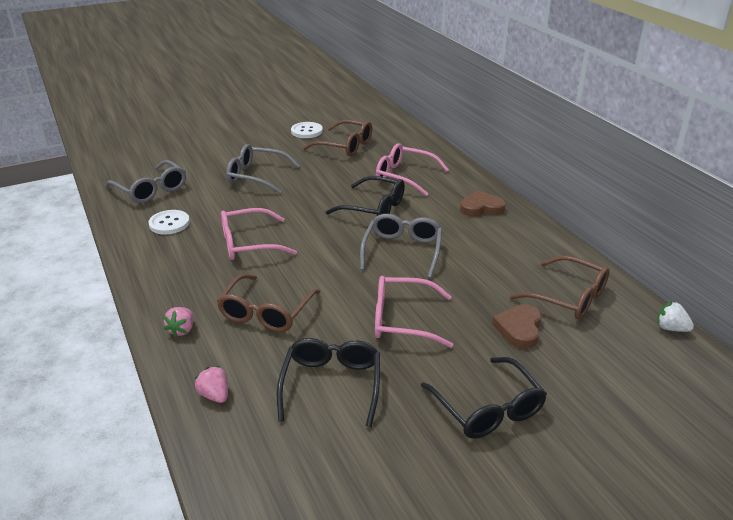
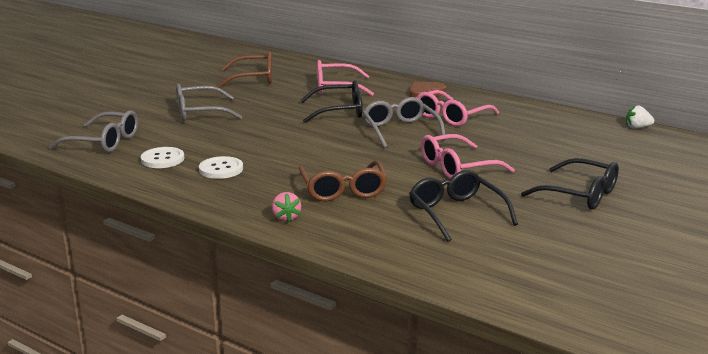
camera: 30 degrees left, 10 degrees down
pink strawberry [195,366,228,403] -> none
pink glasses [221,208,297,260] -> pink glasses moved to [416,90,499,126]
white button [291,122,323,138] -> white button moved to [199,156,243,179]
brown heart [492,304,542,349] -> none
brown glasses [510,256,609,320] -> none

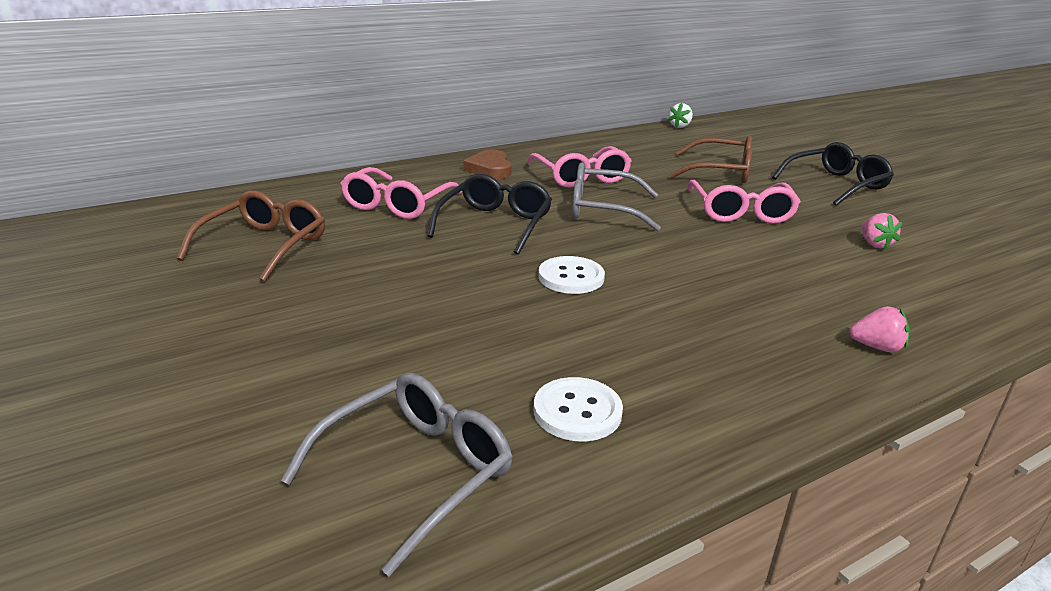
camera: 65 degrees left, 5 degrees up
grey glasses [176,84,242,121] -> none
white button [199,156,243,179] -> white button moved to [538,256,605,294]
brown glasses [299,160,387,201] -> brown glasses moved to [669,136,752,183]
black glasses [409,170,518,242] -> pink strawberry [861,213,902,250]

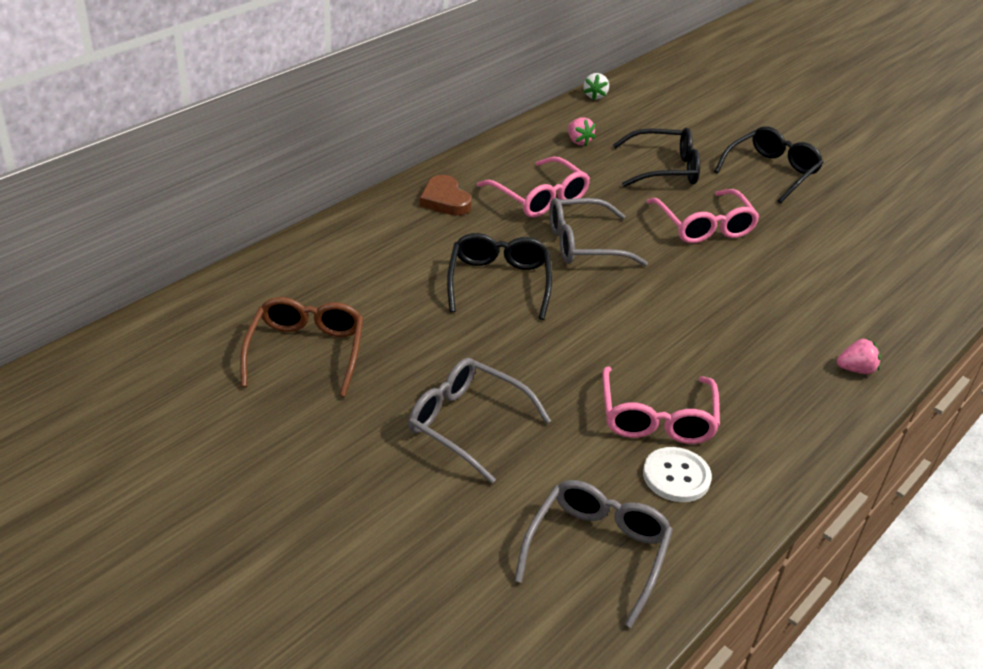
camera: 20 degrees left, 10 degrees up
pink glasses [341,167,462,219] -> pink glasses moved to [602,366,720,444]
white button [538,256,605,294] -> none
brown glasses [669,136,752,183] -> black glasses [613,128,700,187]
pink strawberry [861,213,902,250] -> pink strawberry moved to [568,117,596,146]
none -> grey glasses [408,358,551,484]

